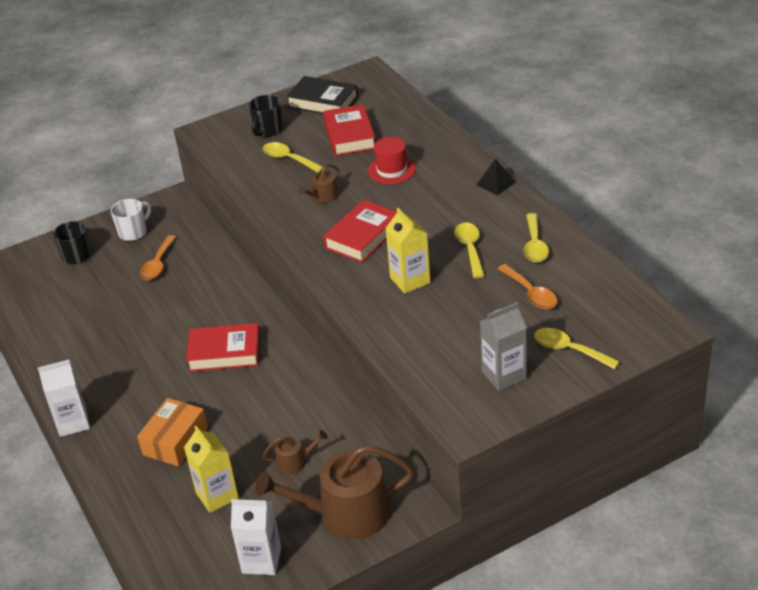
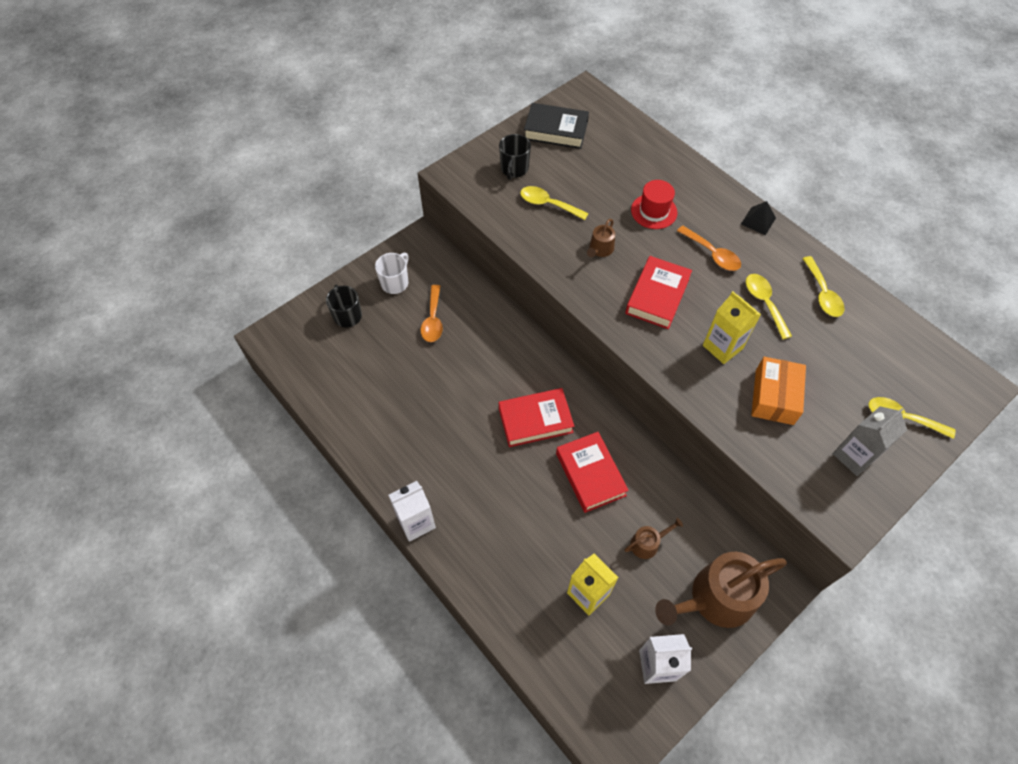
camera: 15 degrees left, 20 degrees up
orange box [137,398,208,467] -> orange box moved to [751,357,806,425]
red book [323,104,375,156] -> red book moved to [556,432,629,513]
orange spoon [497,264,558,309] -> orange spoon moved to [677,226,741,271]

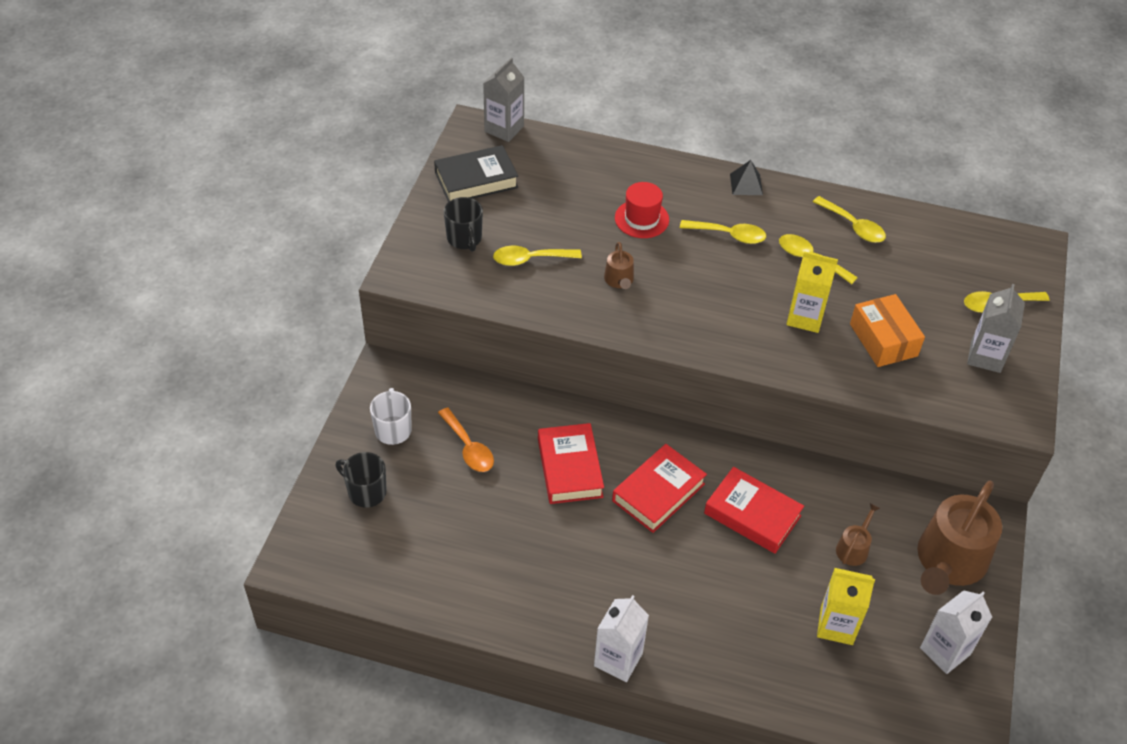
camera: 35 degrees left, 10 degrees down
red book [625,256,692,329] -> red book moved to [538,423,604,504]
orange spoon [677,226,741,271] -> yellow spoon [680,220,766,244]
none -> grey carton [483,58,524,142]

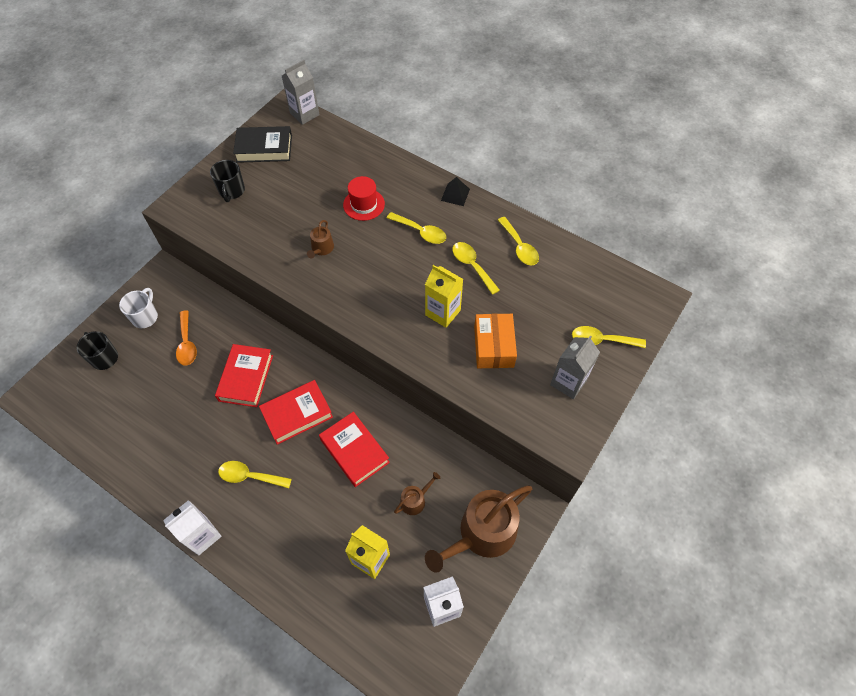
camera: 20 degrees right, 10 degrees up
yellow spoon [493,246,582,266] -> yellow spoon moved to [218,461,292,488]

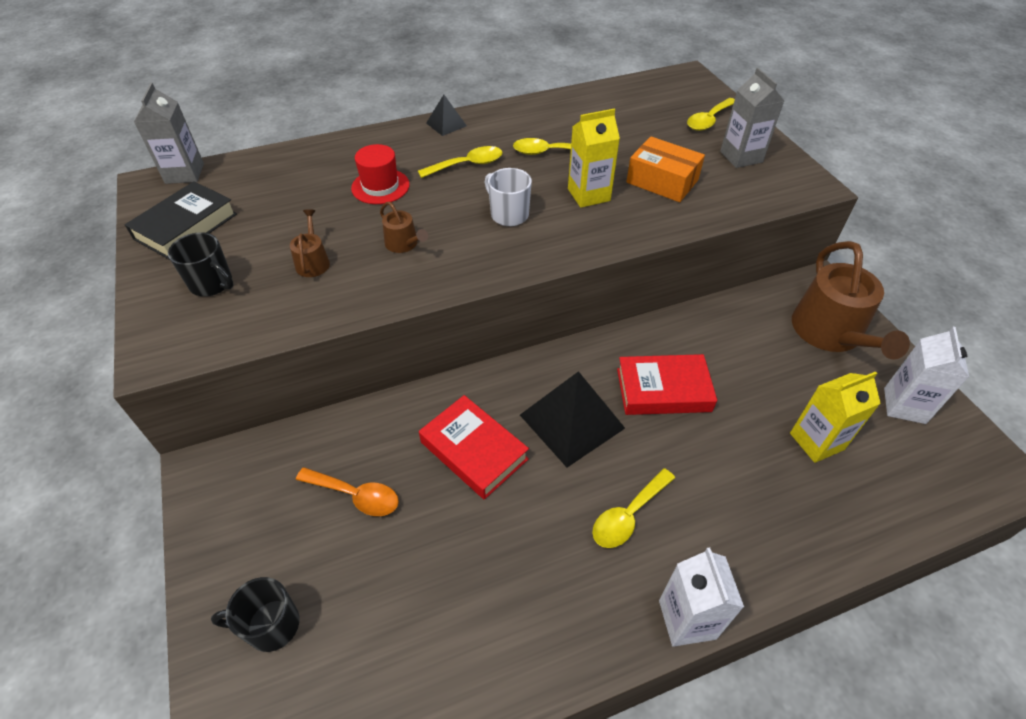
camera: 55 degrees left, 10 degrees down
white mug [119,288,158,328] -> white mug moved to [484,168,532,226]
red book [259,380,333,445] -> black pyramid [520,371,625,467]
brown watering can [394,472,440,515] -> brown watering can moved to [290,209,330,277]
yellow spoon [498,217,539,265] -> none

